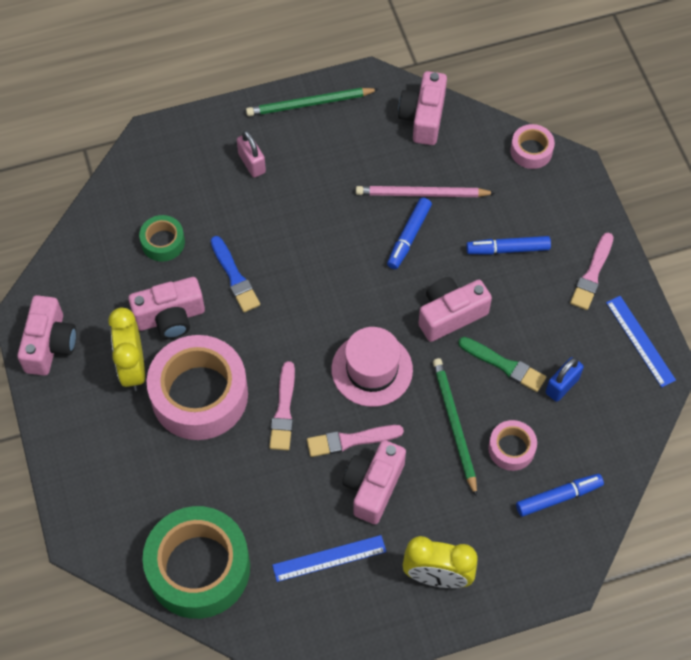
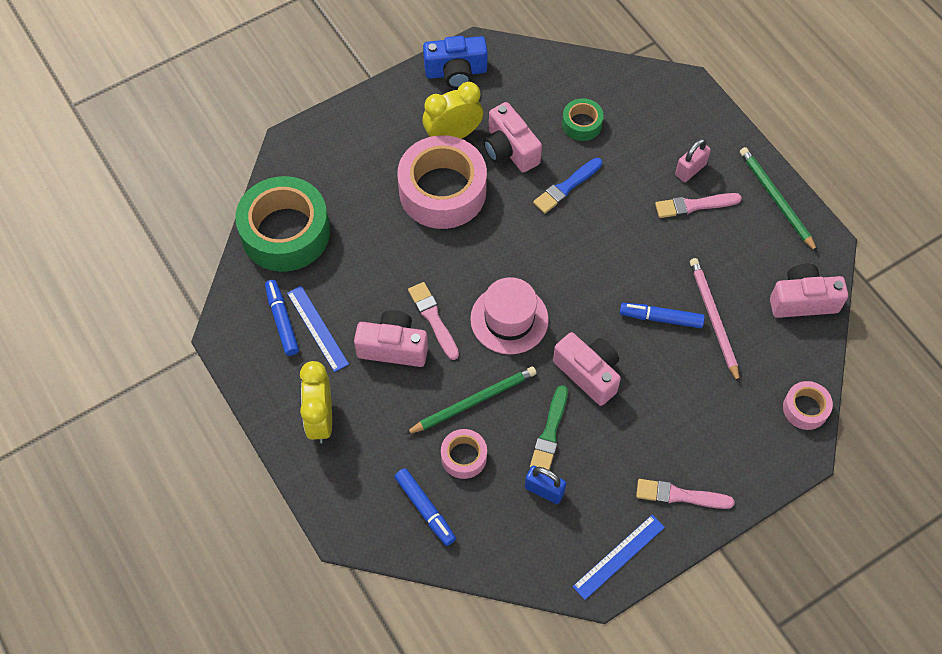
camera: 75 degrees right, 0 degrees up
pink camera [17,295,76,376] -> blue camera [423,36,488,89]
pink brush [269,361,295,450] -> pink brush moved to [655,193,742,218]
blue marker [466,236,551,255] -> blue marker moved to [265,280,299,356]

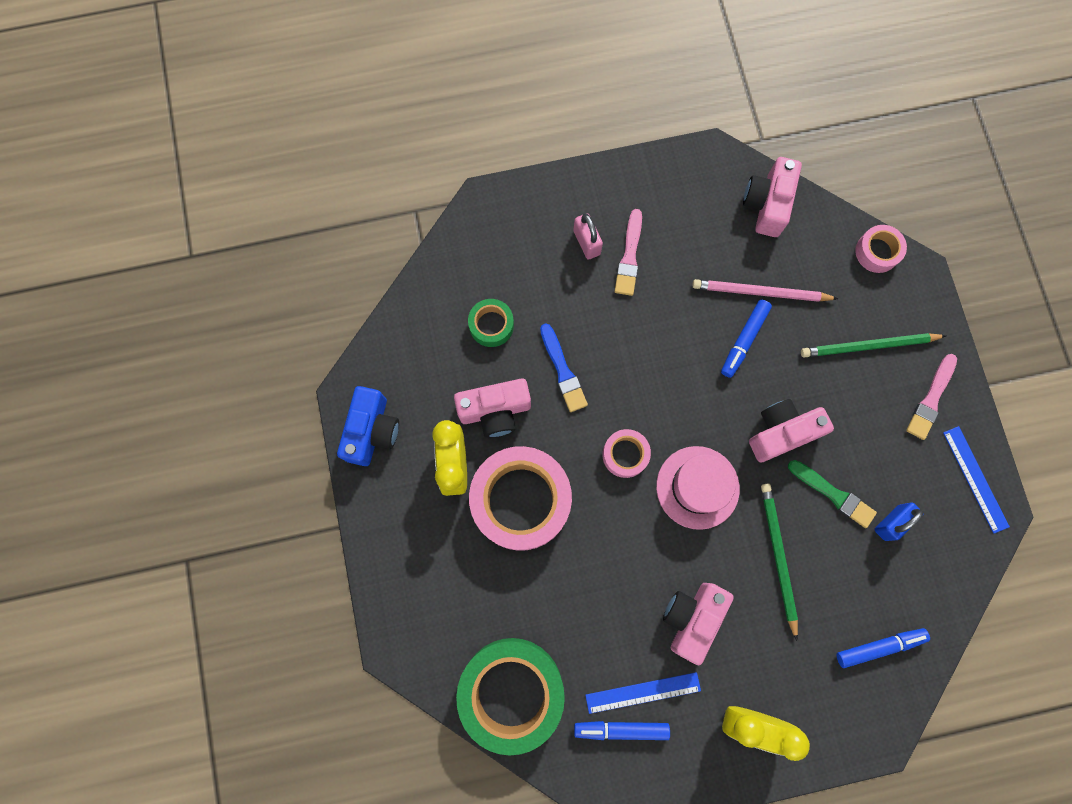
camera: 70 degrees left, 15 degrees up
pink brush [408,282,459,360] -> none
pink tape [441,429,487,479] -> pink tape moved to [602,429,651,478]
green pencil [740,147,818,253] -> green pencil moved to [801,333,946,357]

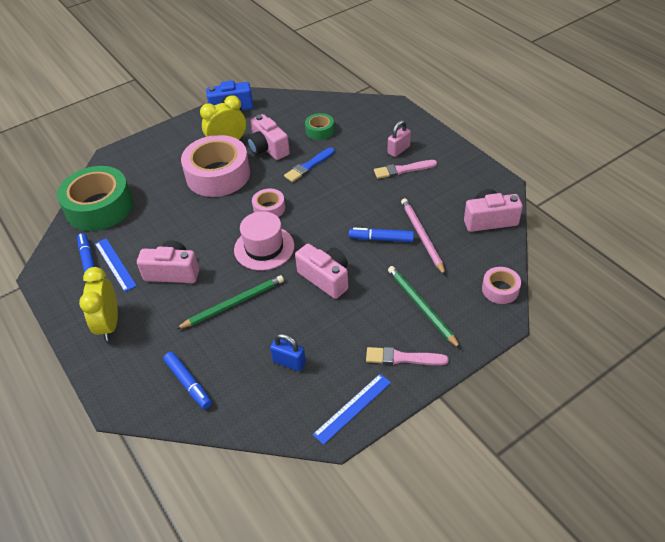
camera: 70 degrees right, 30 degrees down
green brush [788,460,877,528] -> none

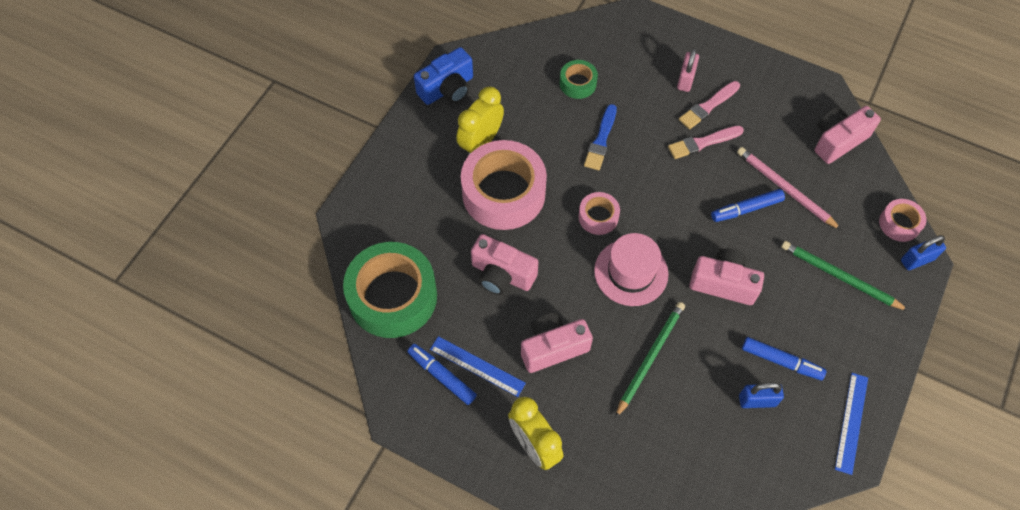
camera: 30 degrees left, 15 degrees up
blue marker [163,352,212,409] -> blue marker moved to [742,337,826,380]
pink camera [247,114,290,160] -> pink camera moved to [471,234,538,295]
pink brush [366,347,449,365] -> pink brush moved to [668,126,744,159]
none -> blue padlock [901,235,946,270]

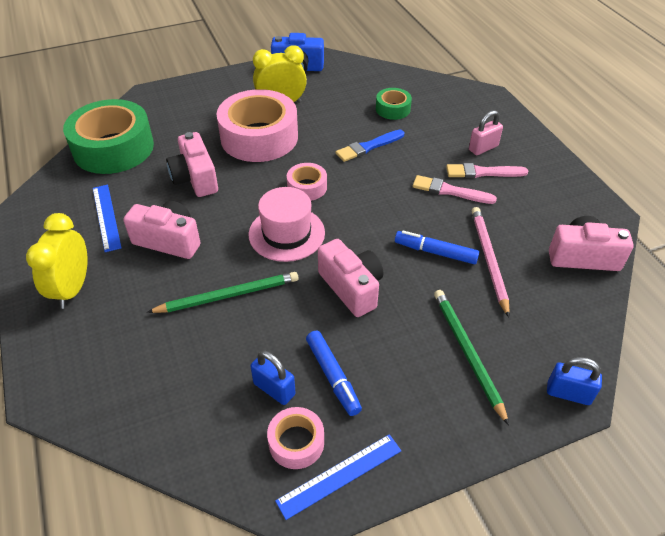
camera: 40 degrees right, 15 degrees down
blue marker [407,344,477,405] -> none
pink tape [879,199,926,242] -> pink tape moved to [267,407,324,469]

